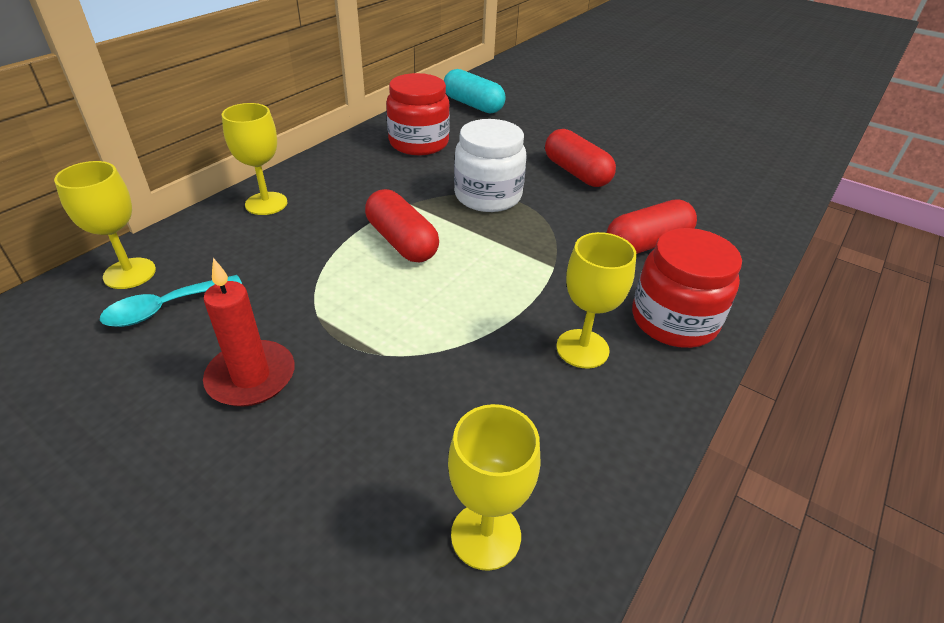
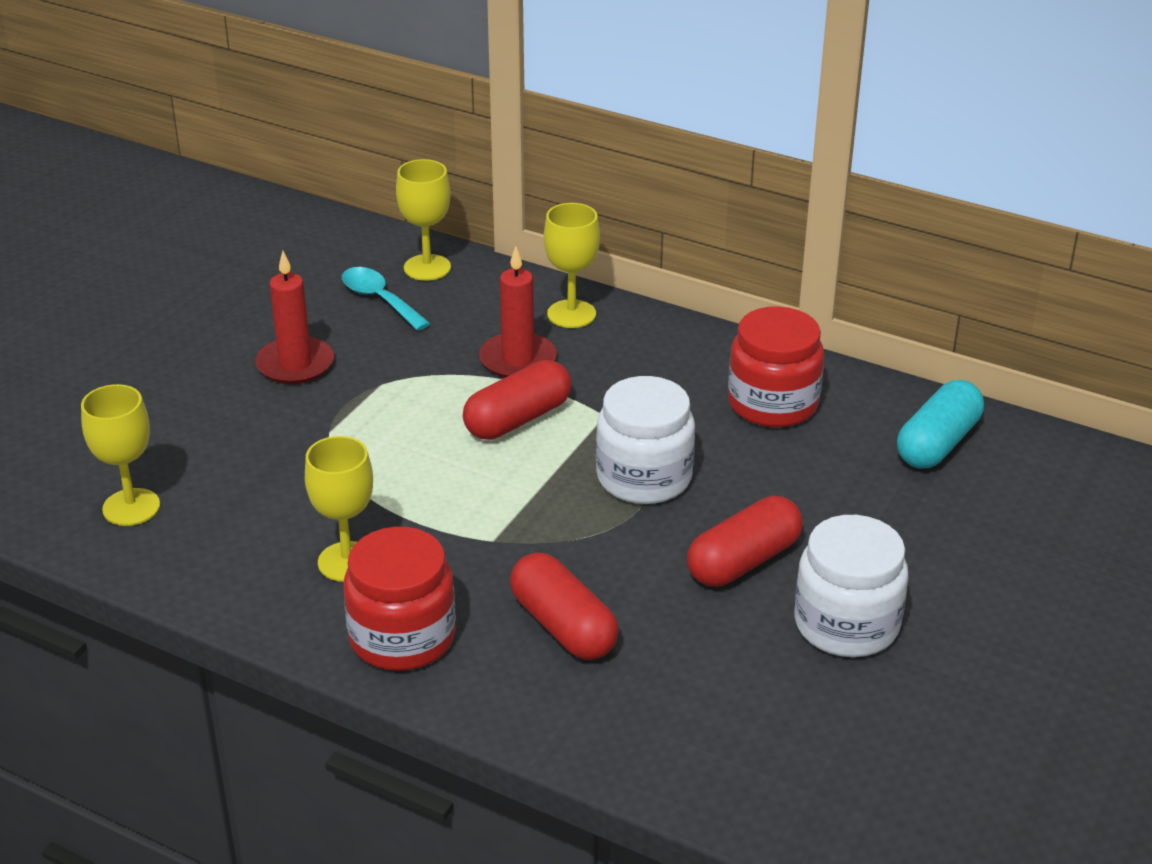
camera: 85 degrees right, 5 degrees down
none -> red candle [479,246,557,378]
none -> white jar [794,515,909,657]

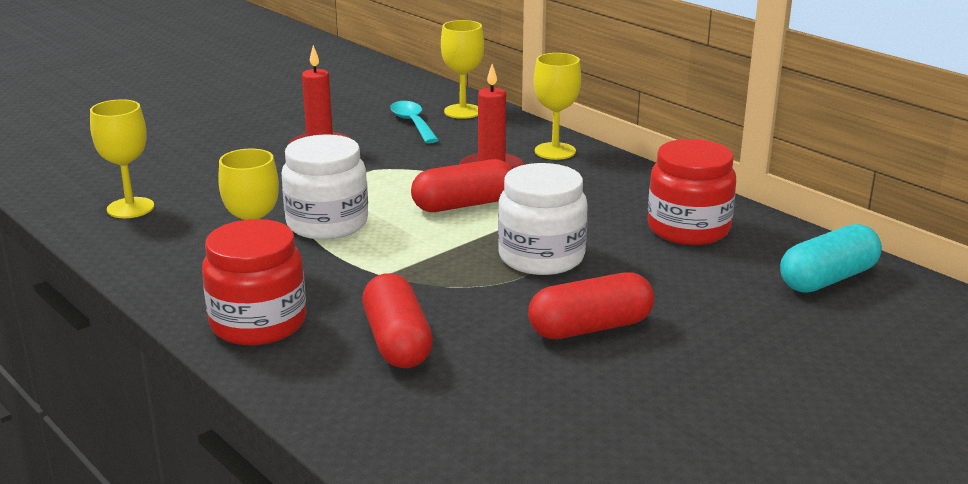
camera: 20 degrees right, 10 degrees down
white jar [794,515,909,657] -> white jar moved to [281,135,368,239]

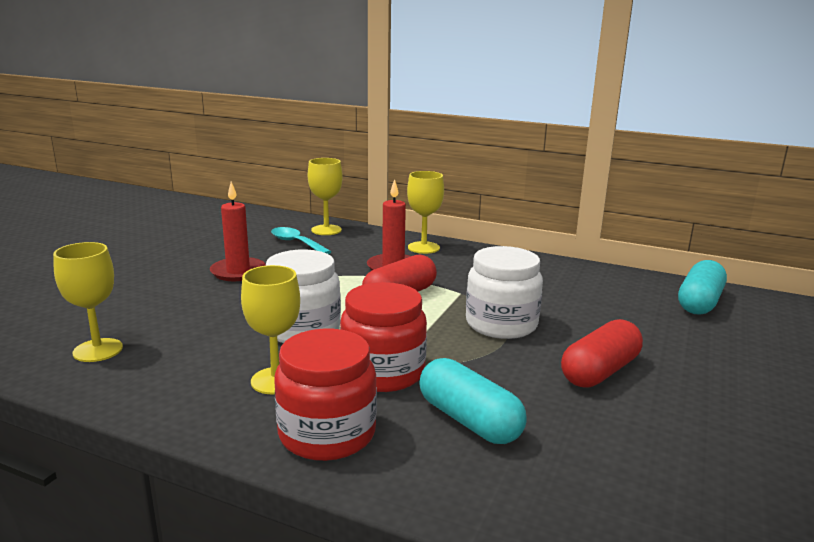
camera: 25 degrees left, 5 degrees down
red capsule [362,273,433,368] -> turquoise capsule [419,358,527,444]
red jar [648,139,736,245] -> red jar moved to [340,282,427,392]

